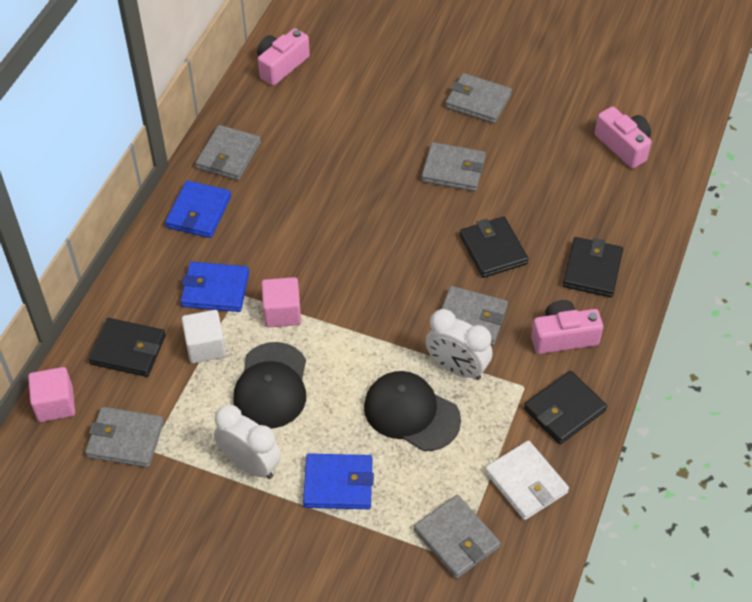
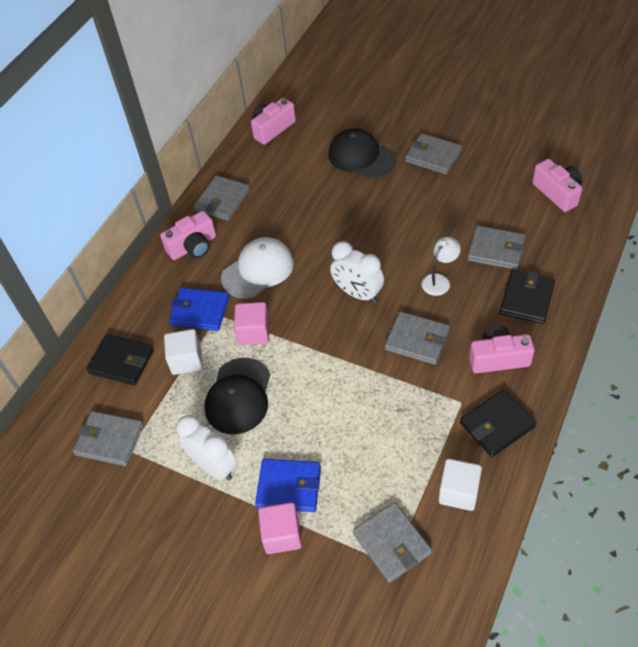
camera: 10 degrees right, 0 degrees up
pink cube [28,367,75,422] -> pink cube moved to [258,502,302,554]
blue wallet [165,181,231,238] -> pink camera [160,211,216,260]
black cap [364,371,461,451] -> black cap moved to [329,128,396,179]
grey wallet [421,142,486,191] -> grey wallet moved to [467,226,526,270]
white clock [426,309,492,380] -> white clock moved to [330,241,384,303]
black wallet [460,216,528,278] -> white lamp [422,237,461,296]
white wallet [485,440,569,520] -> white cube [439,459,482,511]
none -> white cap [221,237,294,299]

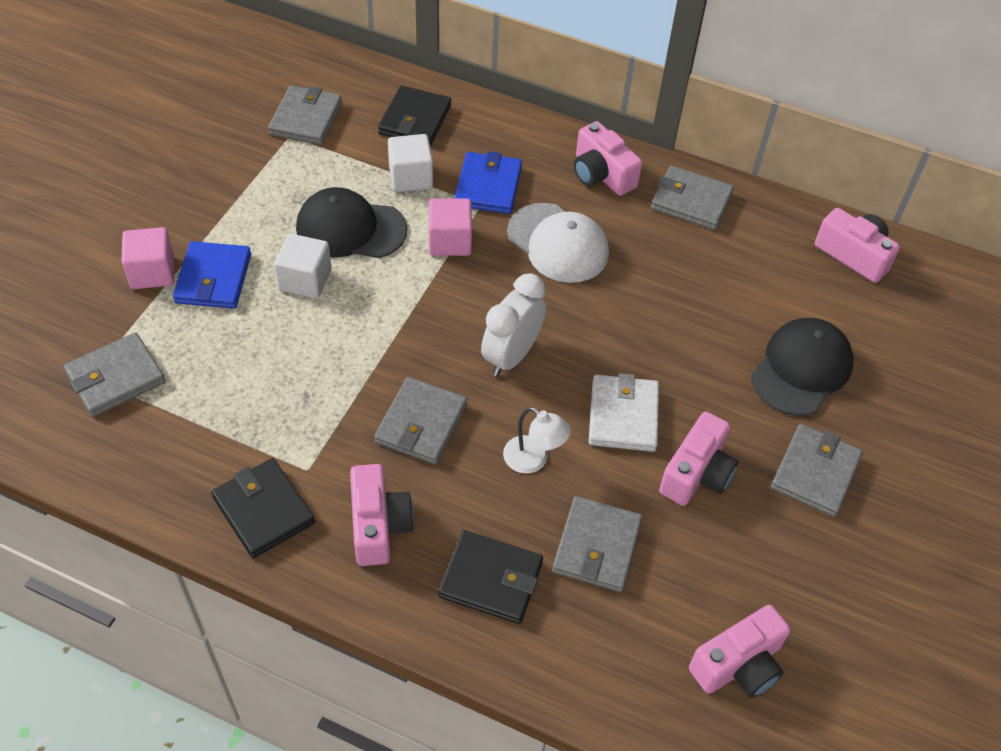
camera: 80 degrees right, 0 degrees up
white clock [176,415,237,480] -> none
white cube [439,459,482,511] -> white cube moved to [274,234,331,299]
none -> white wallet [589,373,659,452]
none -> pink camera [659,412,738,506]

